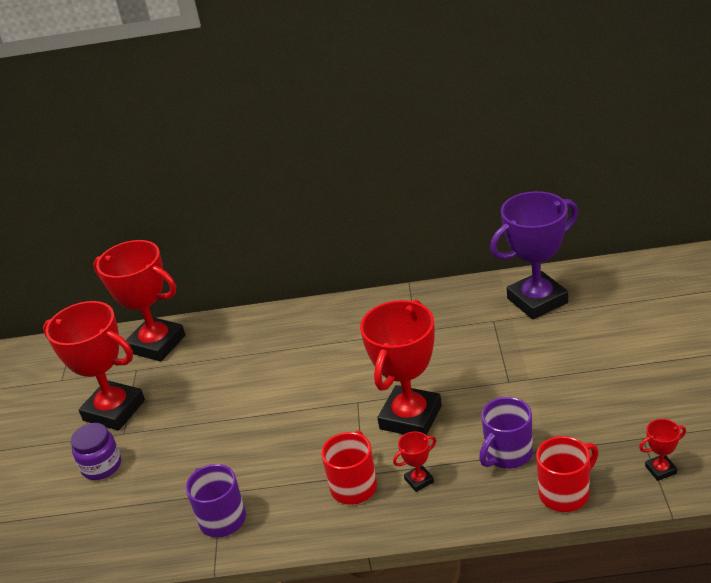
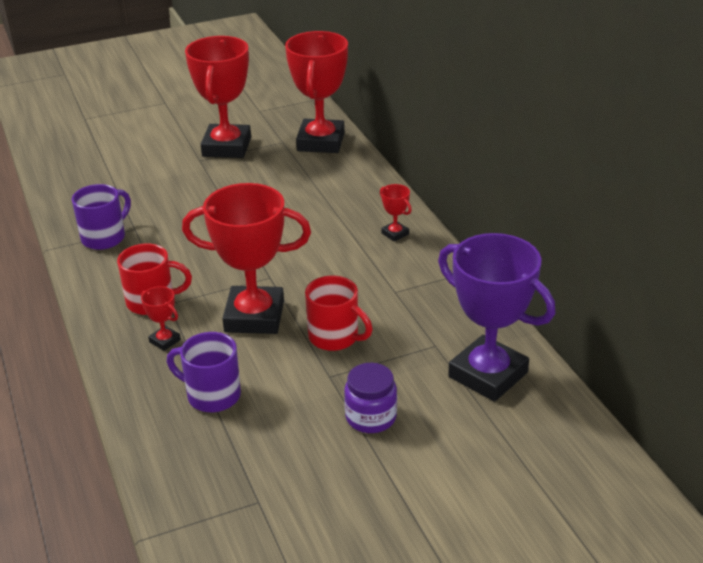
camera: 65 degrees right, 0 degrees up
purple jar [71,423,121,480] -> purple jar moved to [344,363,397,433]
red mug [536,436,599,512] -> red mug moved to [305,276,373,351]
red trophy [639,419,686,481] -> red trophy moved to [380,184,412,242]

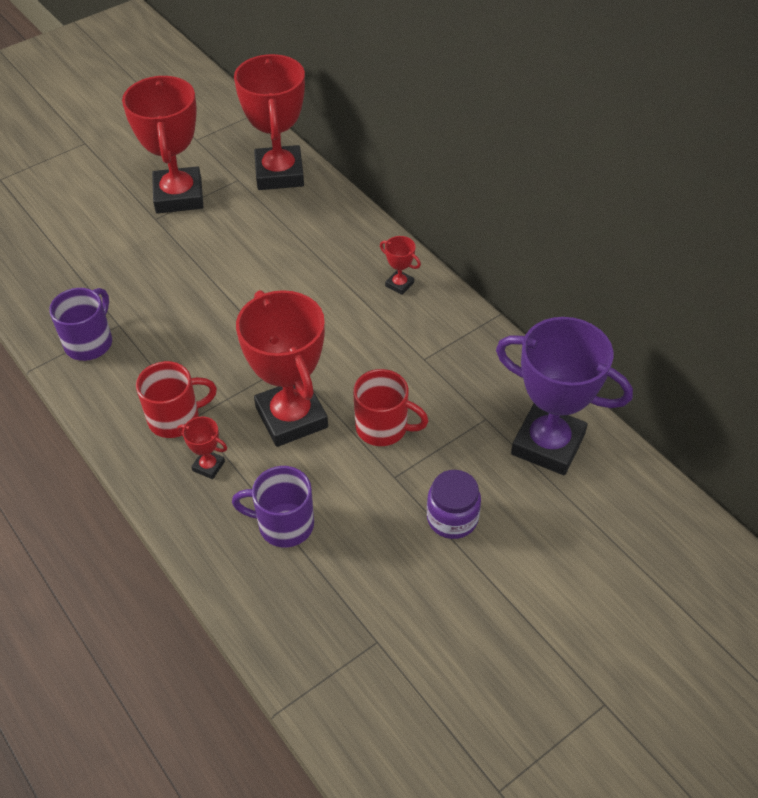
camera: 15 degrees left, 15 degrees up
red trophy [182,183,311,334] -> red trophy turned 75 degrees clockwise [236,290,328,447]

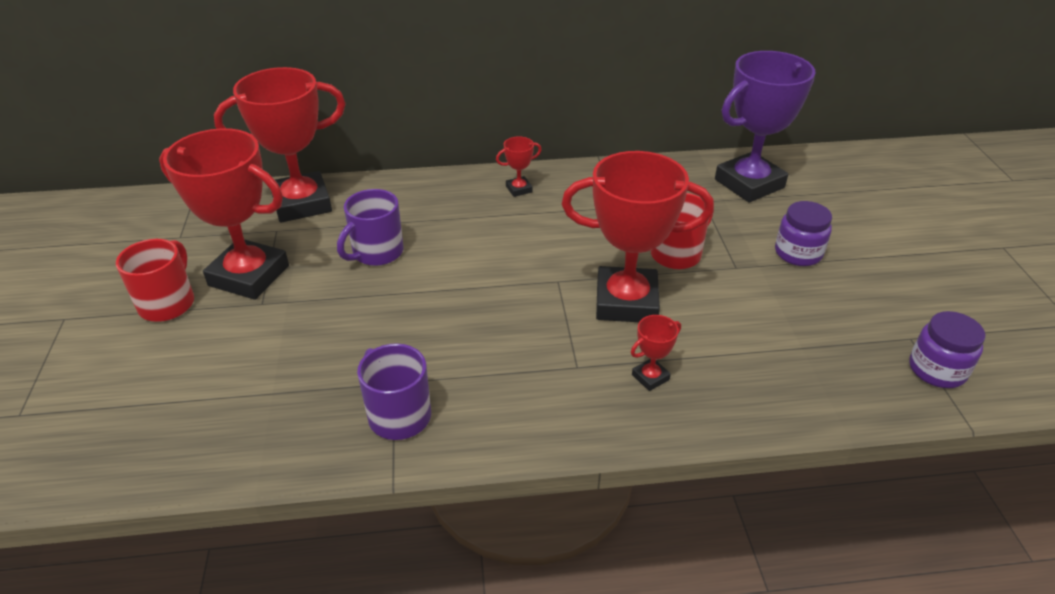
camera: 60 degrees left, 10 degrees down
red mug [136,361,217,438] -> red mug moved to [116,239,194,322]
purple mug [232,466,314,547] -> purple mug moved to [337,189,403,266]
red trophy [234,54,305,190] -> red trophy turned 45 degrees counterclockwise [214,67,346,223]
none -> purple jar [909,311,985,388]

